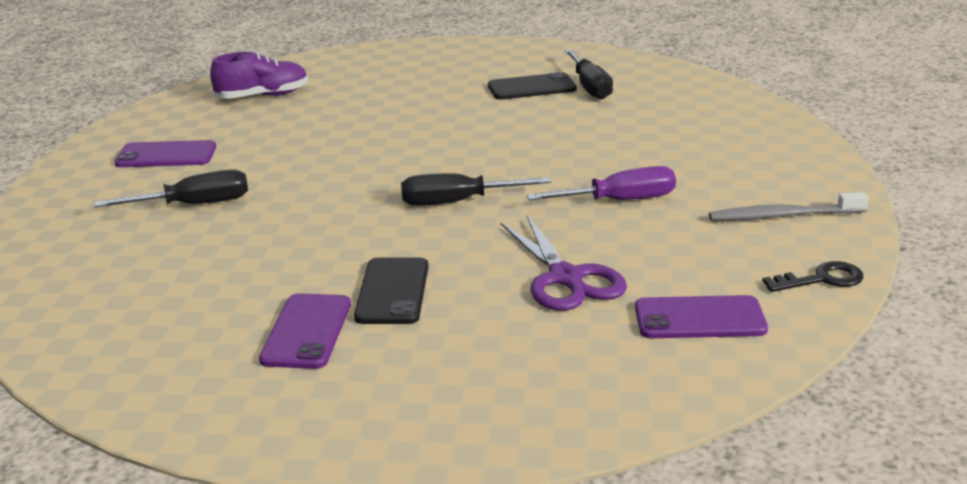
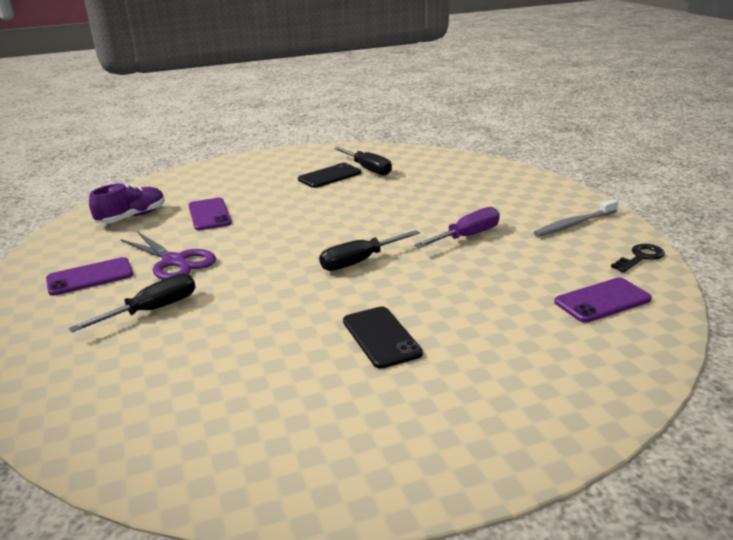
camera: 25 degrees left, 0 degrees up
purple phone [259,293,351,369] -> purple phone moved to [188,198,232,230]
purple scissors [500,215,627,311] -> purple scissors moved to [120,231,216,280]

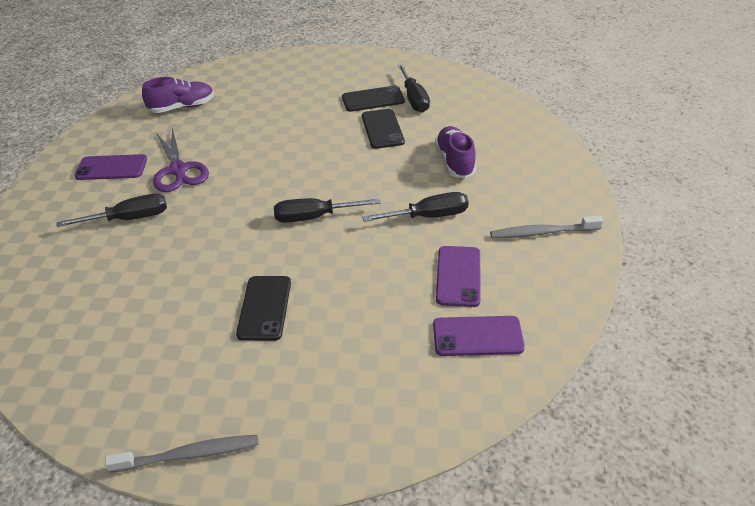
camera: 25 degrees right, 15 degrees up
purple phone [188,198,232,230] -> purple phone moved to [436,246,481,307]
purple screwdriver [414,207,500,248] -> black screwdriver [362,192,469,222]
black key [611,244,665,273] -> none
none -> grey toothbrush [105,435,258,473]
none -> black phone [362,109,405,149]
none -> purple shoe [435,126,476,178]

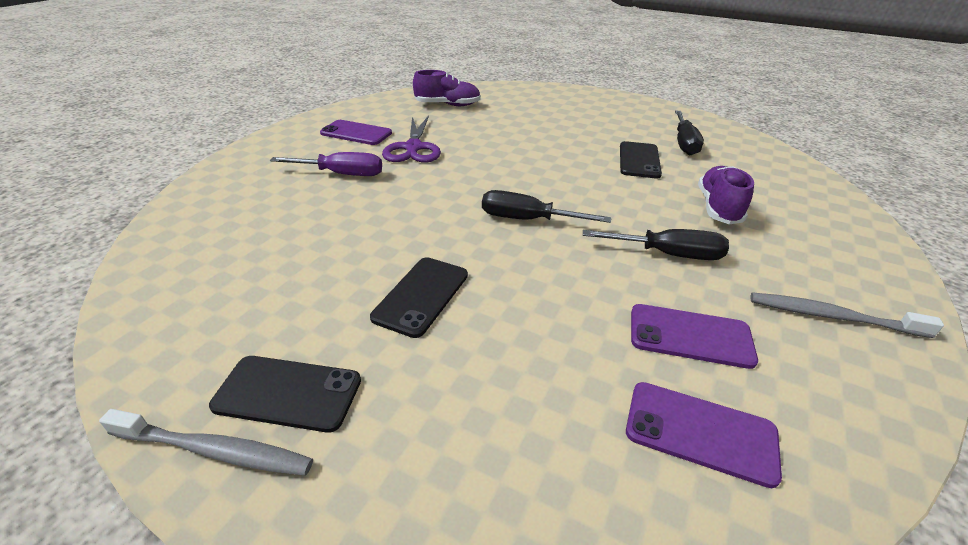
camera: 20 degrees right, 5 degrees down
black screwdriver [57,194,167,227] -> purple screwdriver [270,152,382,176]
black phone [342,85,405,112] -> black phone moved to [209,356,361,433]
purple phone [436,246,481,307] -> purple phone turned 75 degrees clockwise [631,304,758,369]

